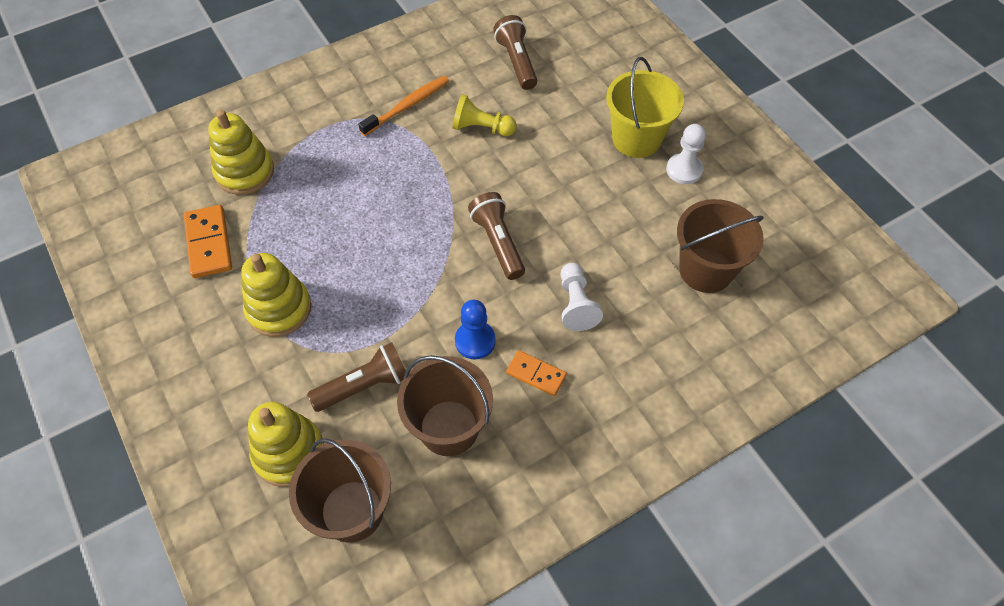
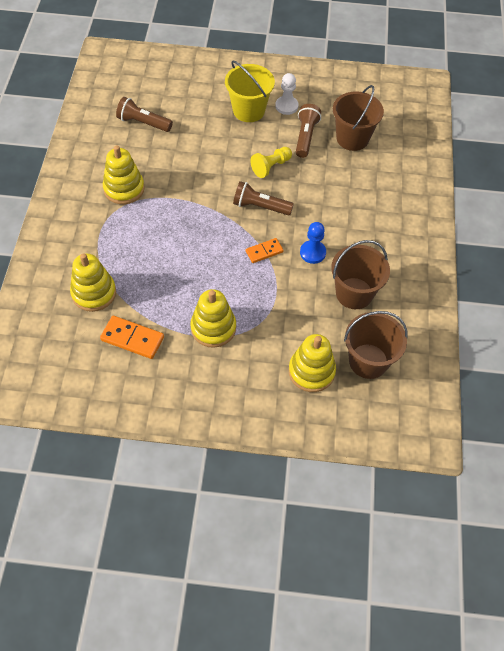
camera: 55 degrees left, 0 degrees up
brown flashlight [307,342,406,412] -> brown flashlight moved to [296,104,321,158]
orange toothbrush [358,76,449,136] -> yellow stacking toy [103,145,145,204]
yellow pawn [453,94,517,136] -> yellow pawn moved to [250,147,292,178]
orange domino [506,350,567,396] -> orange domino moved to [246,238,284,263]
white pawn [560,263,603,331] -> none

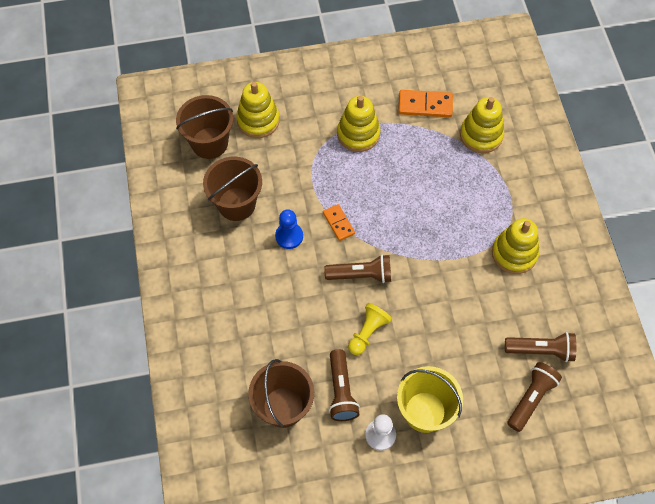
camera: 165 degrees right, 5 degrees up
orange domino [246,238,284,263] -> orange domino turned 75 degrees counterclockwise [323,204,355,241]
none -> brown flashlight [507,362,562,432]

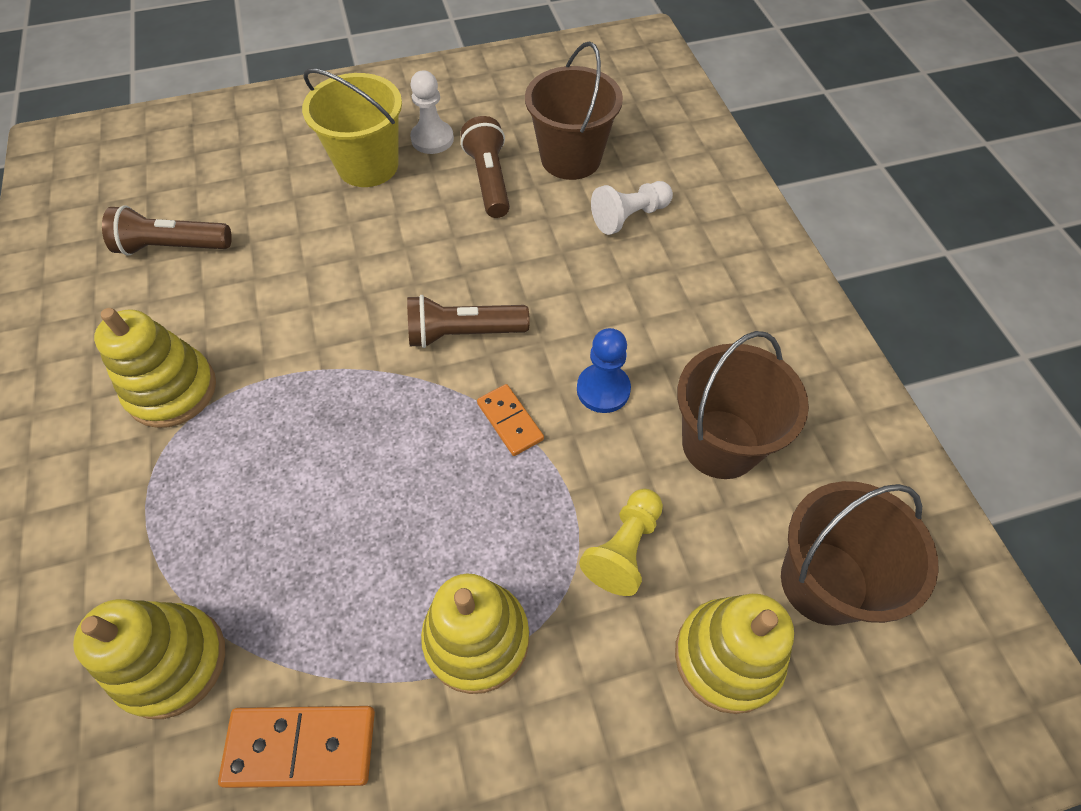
camera: 175 degrees right, 5 degrees down
yellow pawn [348,303,392,355] -> yellow pawn moved to [579,489,663,596]
brown flashlight [507,362,562,432] -> none
none -> white pawn [591,181,673,235]

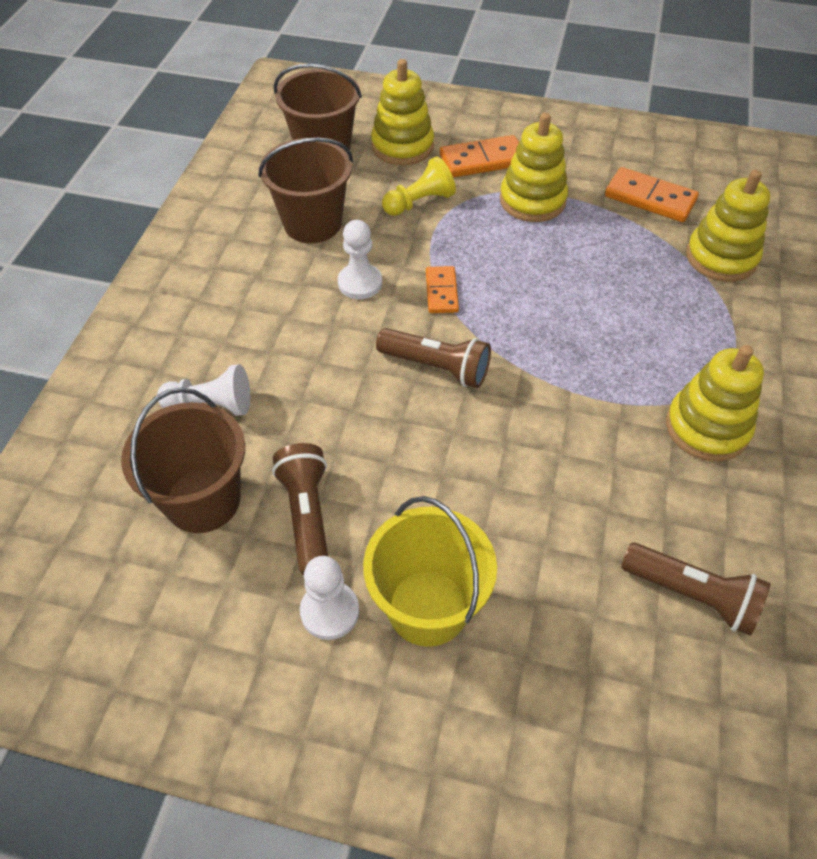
camera: 150 degrees left, 5 degrees down
brown flashlight [461,116,510,218] -> brown flashlight turned 150 degrees clockwise [272,443,328,575]
blue pawn [577,328,631,413] -> white pawn [338,220,382,299]
none -> orange domino [440,135,519,177]

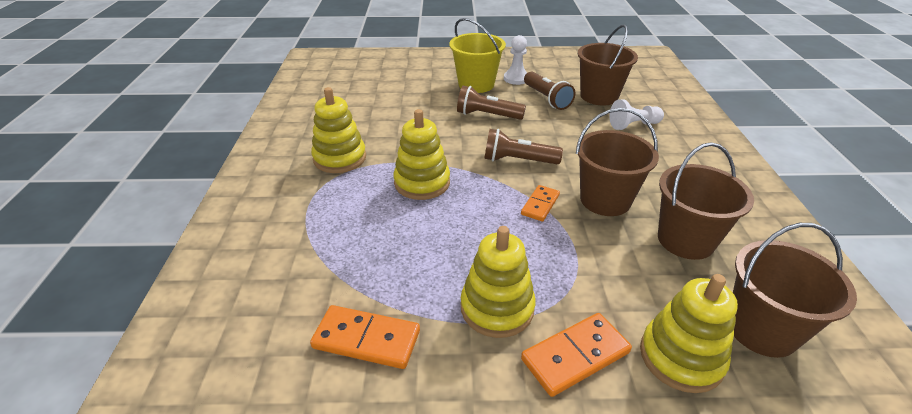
camera: 165 degrees right, 15 degrees down
white pawn [338,220,382,299] -> brown bucket [576,108,659,216]
yellow pawn [382,156,456,216] -> none
orange domino [426,266,459,313] -> orange domino turned 45 degrees clockwise [521,185,560,222]
brown flashlight [621,542,771,636] -> brown flashlight moved to [457,86,526,120]
yellow stacking toy [686,170,770,282] -> yellow stacking toy moved to [393,109,450,200]

